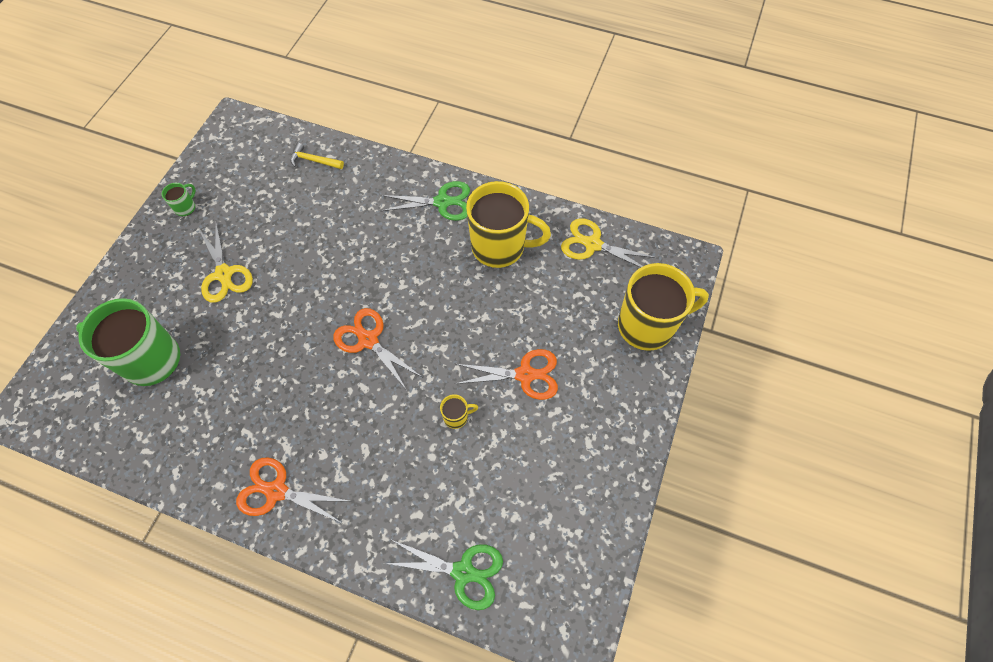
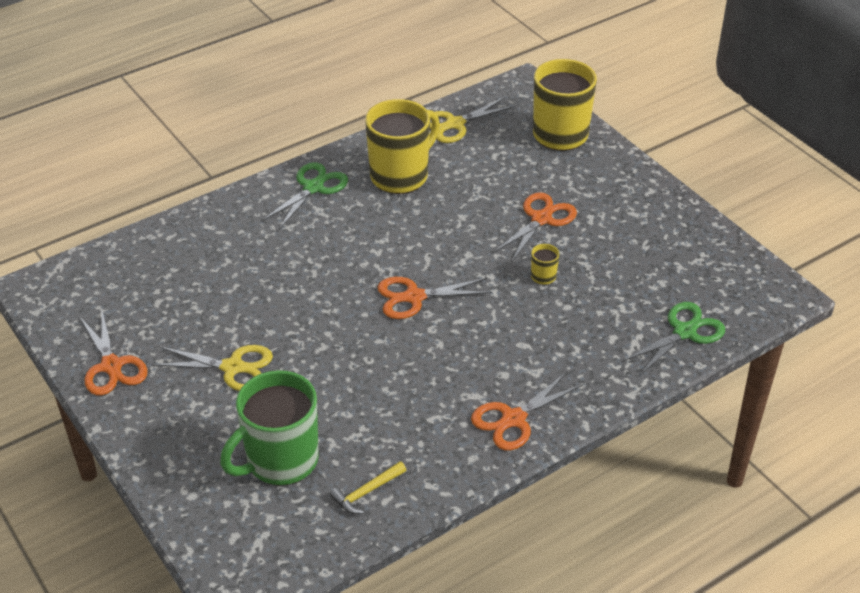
camera: 55 degrees left, 20 degrees down
green mug [162,183,195,216] -> orange scissors [79,311,148,395]
yellow hammer [290,143,344,169] -> yellow hammer moved to [330,461,406,514]

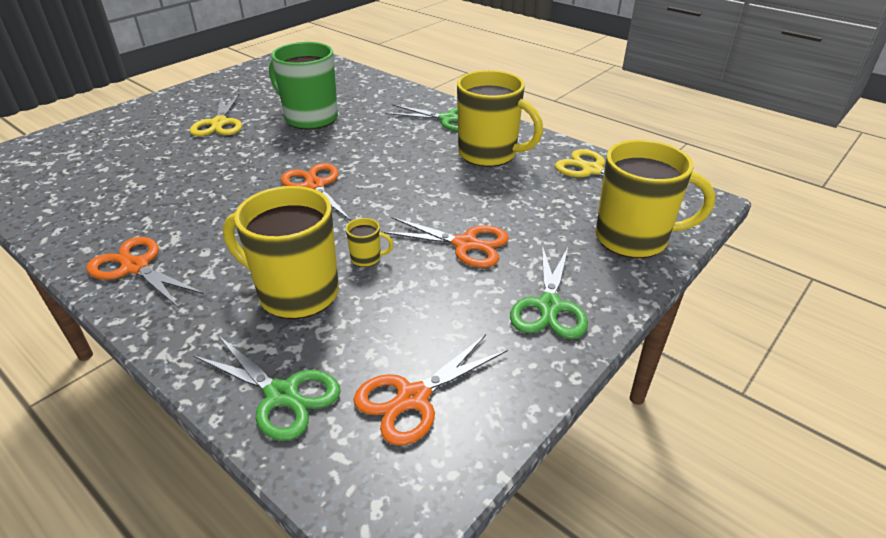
camera: 75 degrees right, 5 degrees down
orange scissors [79,311,148,395] -> orange scissors moved to [353,334,508,445]
green mug [220,370,319,485] -> green mug moved to [269,42,338,129]
yellow hammer [330,461,406,514] -> none
none -> yellow mug [223,186,339,319]
none -> green scissors [510,245,588,339]

